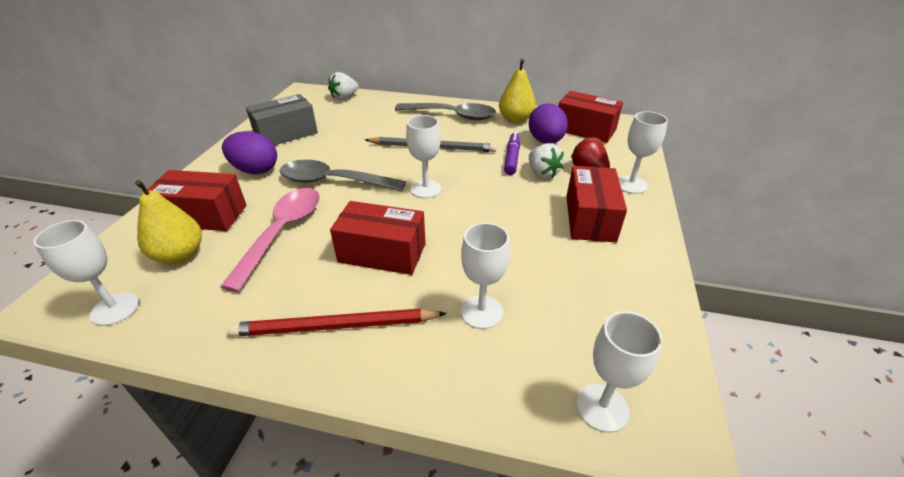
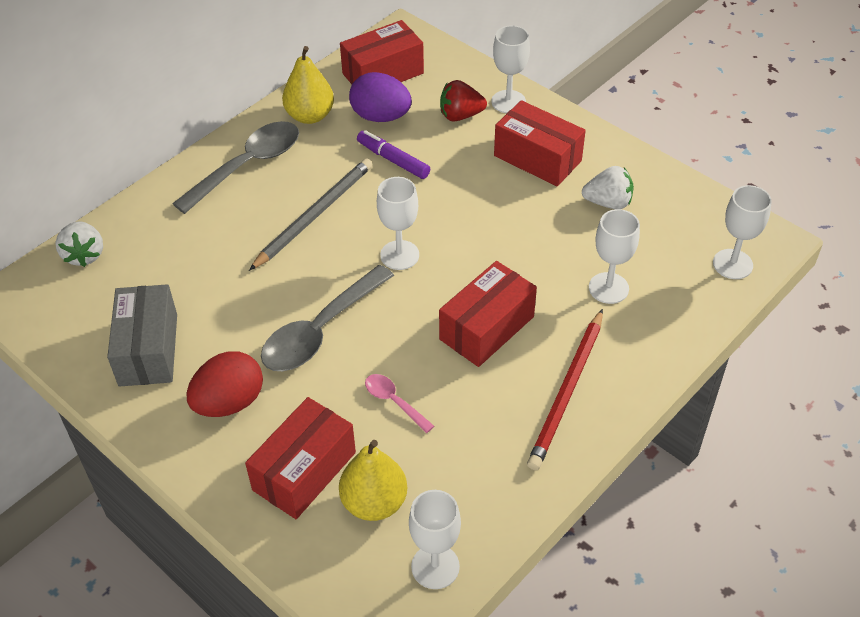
camera: 60 degrees left, 10 degrees up
pink spoon [220,188,320,292] -> pink spoon [365,374,434,433], size x0.49
purple egg [222,131,277,174] -> red egg [187,351,263,417]
white strawberry [529,143,564,179] -> white strawberry moved to [582,166,634,209]

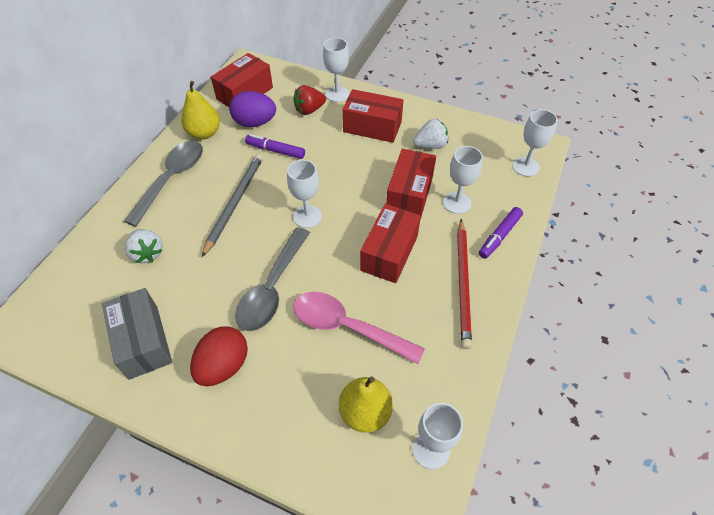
camera: 20 degrees left, 5 degrees up
white strawberry [55,221,103,267] -> white strawberry moved to [125,229,163,263]
red box [245,397,356,519] -> red box moved to [386,149,436,217]
pink spoon [365,374,434,433] -> pink spoon [293,292,425,364], size x2.06
none -> purple marker [479,207,523,259]

